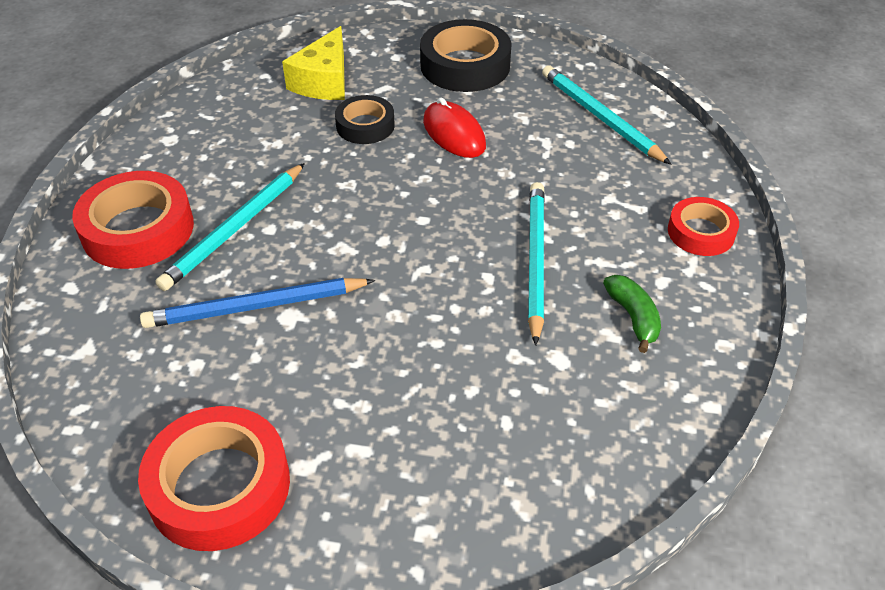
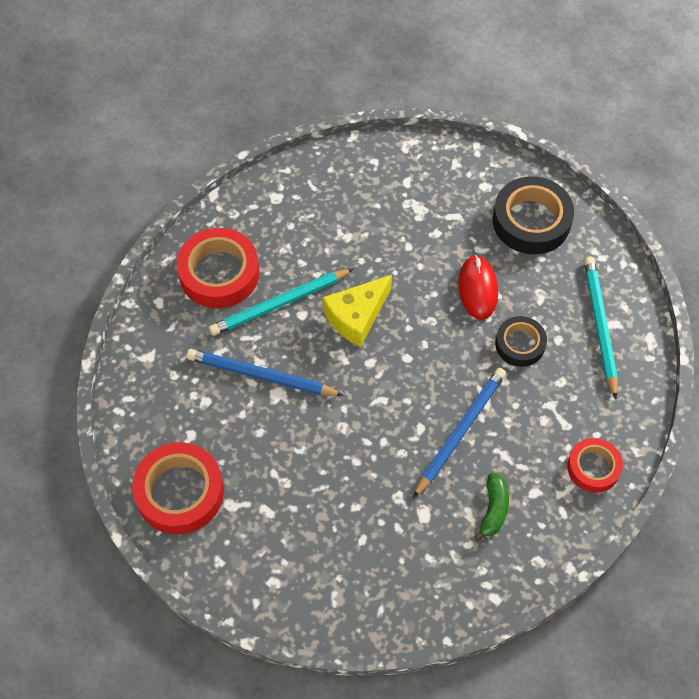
camera: 30 degrees right, 15 degrees up
yellow cheese [282,26,345,100] -> yellow cheese moved to [323,275,392,347]
black tape [335,95,395,144] -> black tape moved to [495,316,547,367]
turquoise pencil [528,182,545,346] -> blue pencil [413,368,506,498]

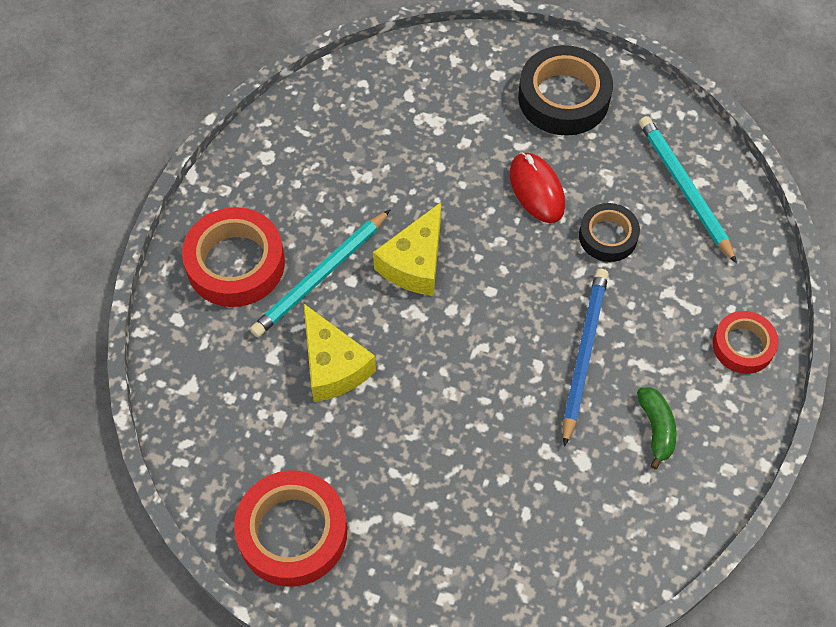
camera: 20 degrees left, 0 degrees up
blue pencil [186,349,344,396] -> yellow cheese [304,304,376,402]

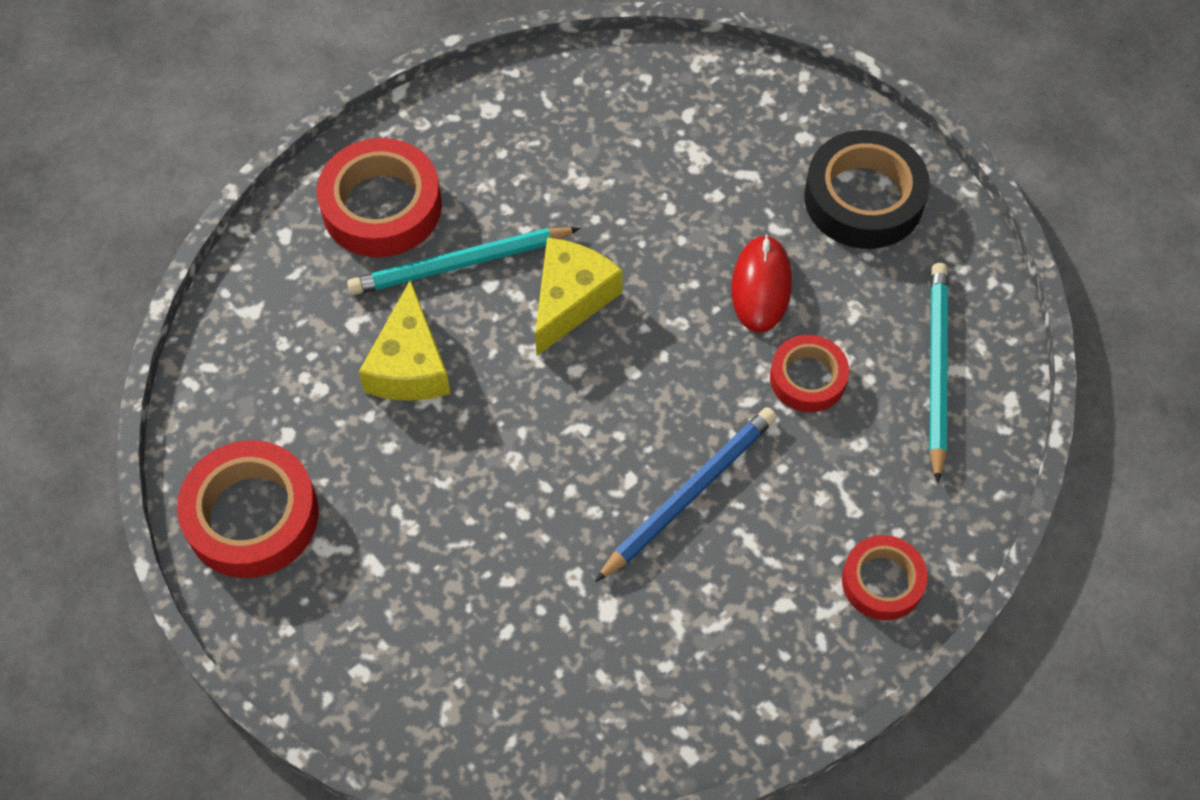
camera: 30 degrees right, 0 degrees up
yellow cheese [373,202,441,296] -> yellow cheese turned 150 degrees clockwise [535,238,623,356]
black tape [579,203,640,262] -> red tape [770,335,849,412]
green banana [637,387,676,469] -> none

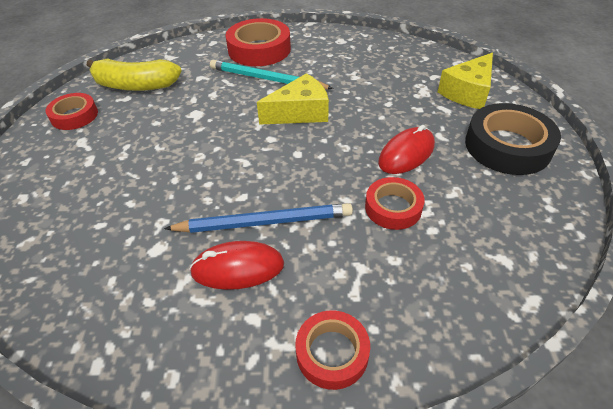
camera: 40 degrees right, 15 degrees down
red tape [177,440,319,578] -> red tape [46,93,98,130], size x0.60
yellow cheese [359,280,451,400] -> yellow cheese moved to [438,52,493,109]
turquoise pencil [929,263,948,484] -> none
none -> yellow banana [87,58,182,91]
none -> red mouse [189,241,284,290]

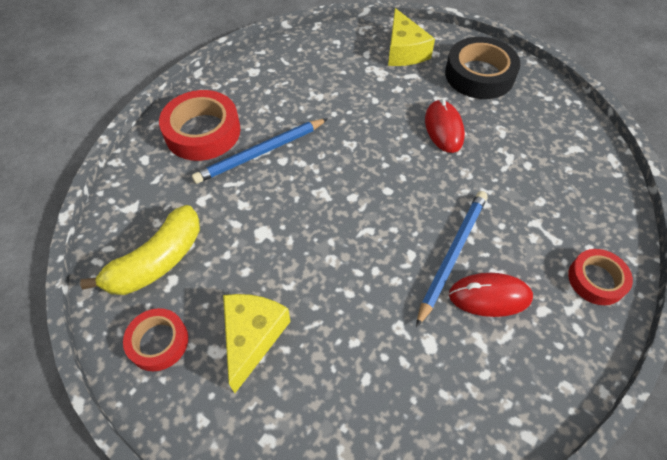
camera: 55 degrees left, 10 degrees up
red mouse [189,241,284,290] -> red mouse turned 60 degrees clockwise [449,273,533,317]
turquoise pencil [210,60,334,90] -> blue pencil [192,118,328,184]
yellow cheese [257,73,329,125] -> yellow cheese moved to [223,294,291,393]
red tape [365,177,425,230] -> none

